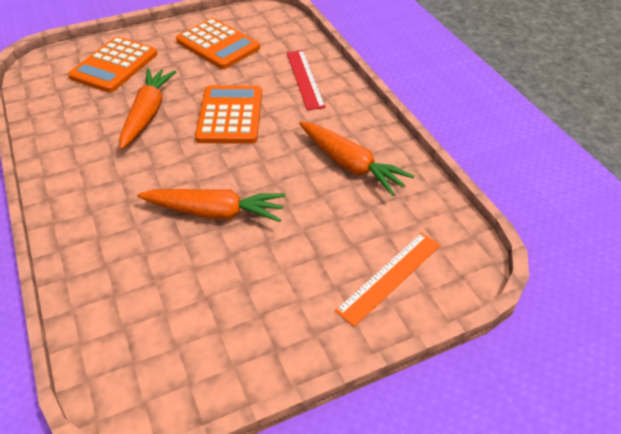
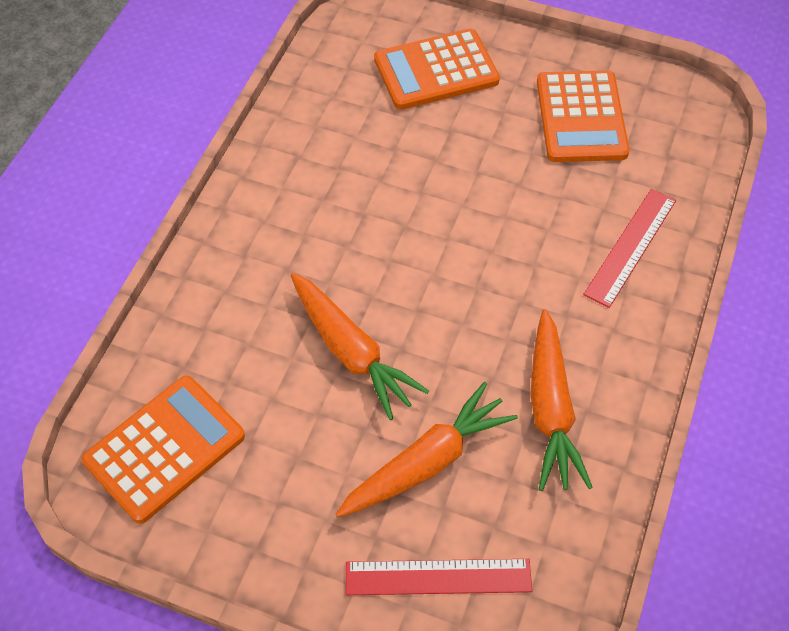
camera: 45 degrees right, 10 degrees up
orange carrot [120,68,176,149] -> orange carrot moved to [336,382,518,517]
orange calculator [195,86,262,144] -> orange calculator moved to [82,375,245,524]
orange ruler [335,232,440,327] -> red ruler [346,559,532,595]

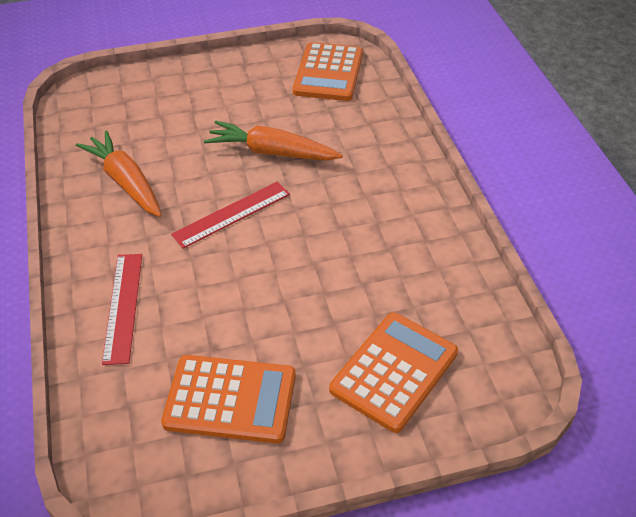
camera: 145 degrees right, 10 degrees down
orange carrot [336,382,518,517] -> none
red ruler [346,559,532,595] -> red ruler moved to [171,182,290,249]
orange calculator [537,70,629,162] -> orange calculator turned 135 degrees clockwise [161,355,296,443]

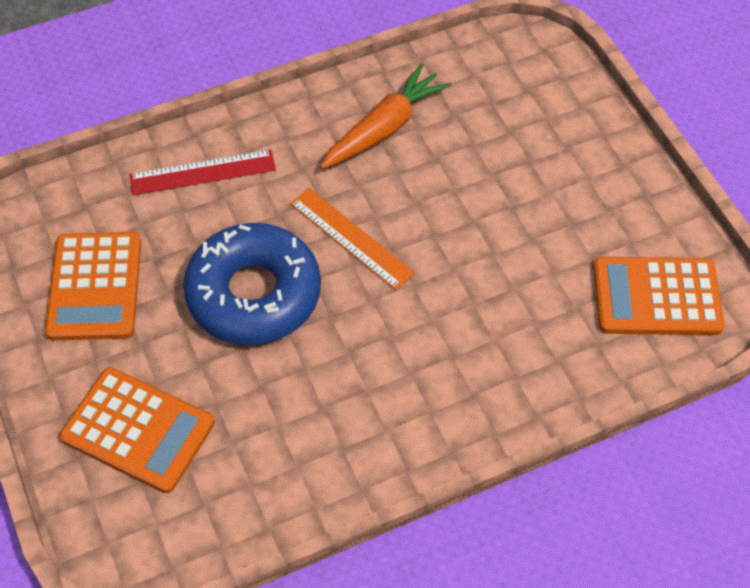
camera: 80 degrees right, 10 degrees up
red ruler [171,182,290,249] -> orange ruler [290,188,415,290]
orange carrot [204,121,343,161] -> none
none -> blue donut [183,223,321,345]

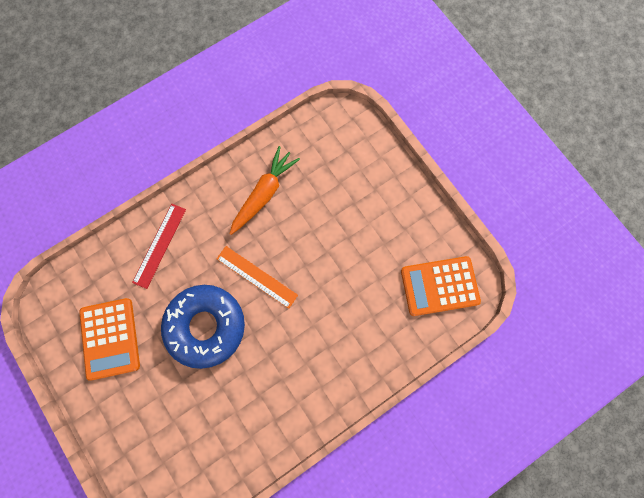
camera: 10 degrees left, 20 degrees up
orange calculator [60,367,215,493] -> none
red ruler [129,149,276,195] -> red ruler turned 45 degrees counterclockwise [132,204,186,289]

